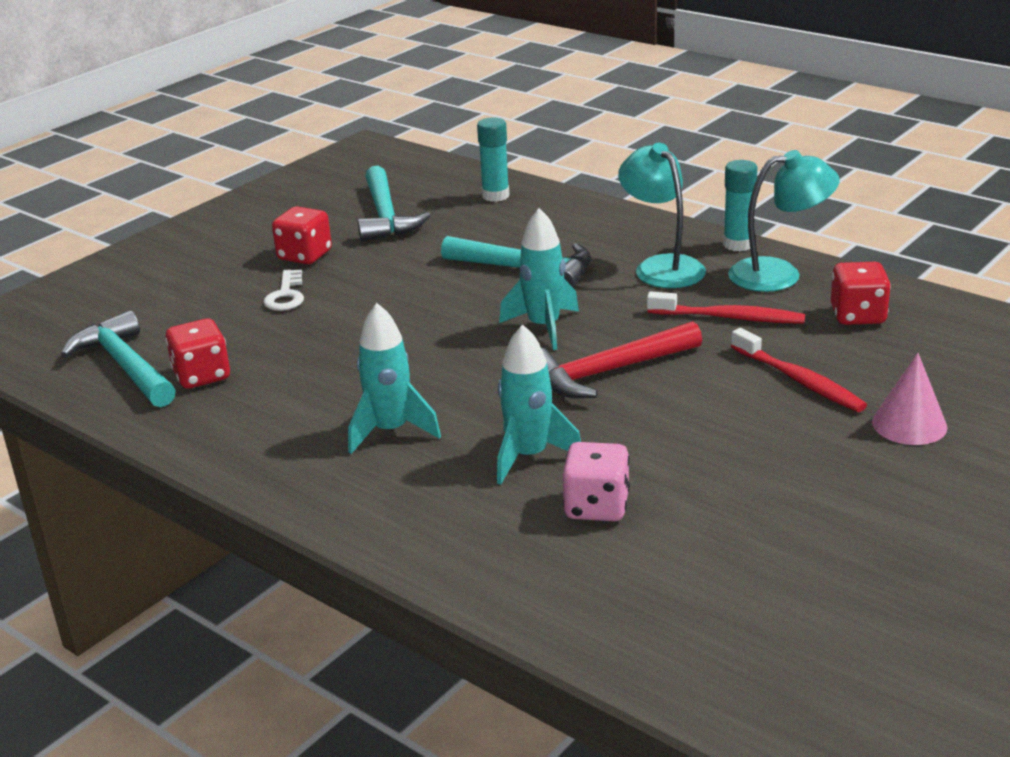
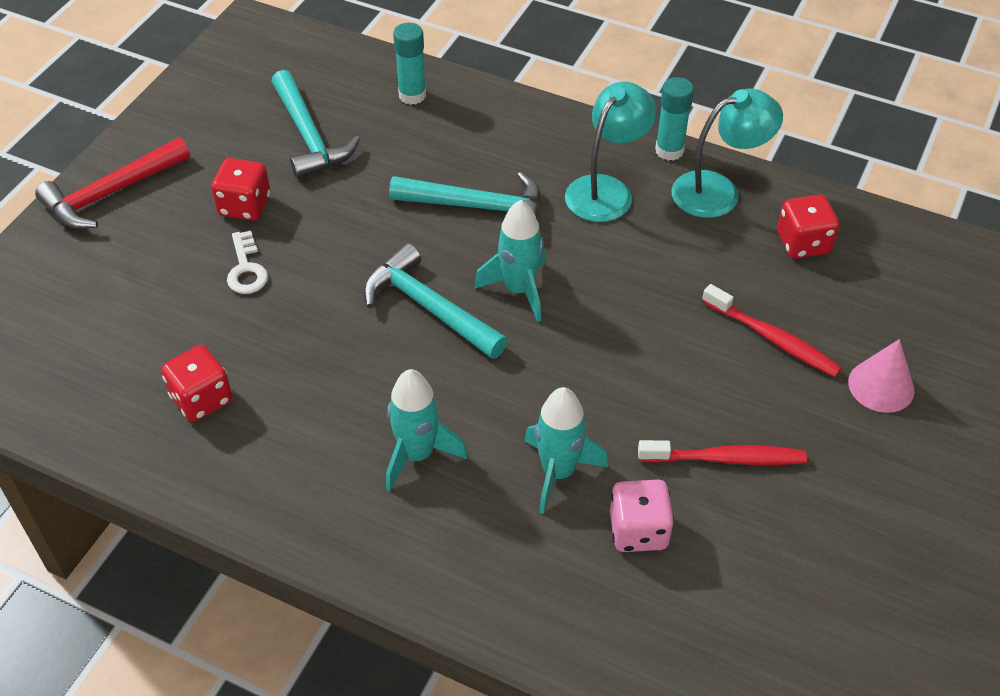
camera: 15 degrees left, 20 degrees up
turquoise hammer [61,310,176,407] -> turquoise hammer moved to [363,243,508,359]
red hammer [541,321,702,398] -> red hammer moved to [35,138,190,229]
turquoise lamp [618,143,706,288] -> turquoise lamp turned 75 degrees clockwise [565,82,656,222]
red toothbrush [647,292,805,324] -> red toothbrush moved to [638,440,807,465]

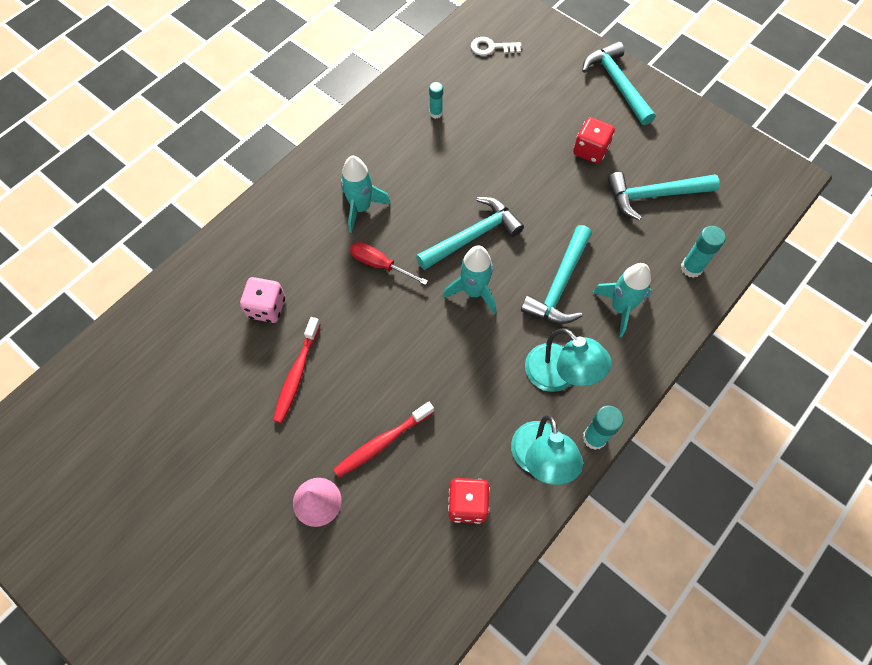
camera: 105 degrees right, 15 degrees up
red hammer [35,138,190,229] -> turquoise hammer [582,41,655,125]
red dice [161,345,233,422] -> turquoise glue stick [429,82,443,119]
white key [227,231,268,294] -> white key moved to [471,37,521,56]
turquoise rocket [524,387,608,514] -> turquoise rocket moved to [592,263,651,337]
none -> red screwdriver [350,242,428,285]

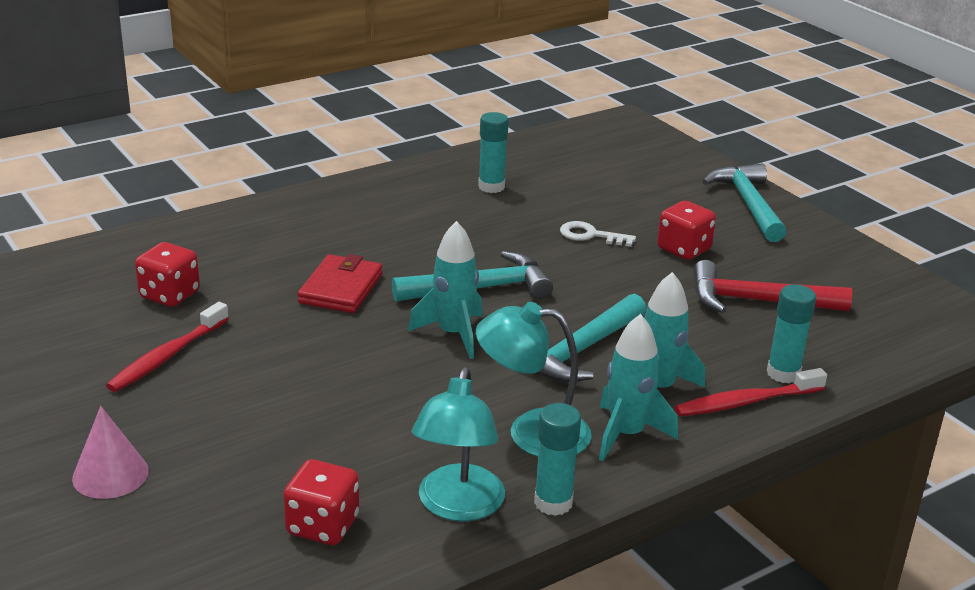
camera: 15 degrees right, 35 degrees down
pink dice [240,277,285,323] -> red dice [135,242,200,307]
red toothbrush [333,402,434,477] -> red toothbrush moved to [675,368,827,416]
turquoise rocket [341,156,391,233] -> turquoise rocket moved to [599,314,678,461]
red screwdriver [350,242,428,285] -> red wallet [298,254,382,313]
turquoise glue stick [429,82,443,119] -> turquoise glue stick [478,112,509,193], size x1.51
white key [471,37,521,56] -> white key moved to [560,221,636,247]
turquoise lamp [525,329,612,392] -> turquoise lamp turned 120 degrees clockwise [476,302,592,457]
turquoise hammer [608,172,720,221] -> red hammer [693,260,852,313]

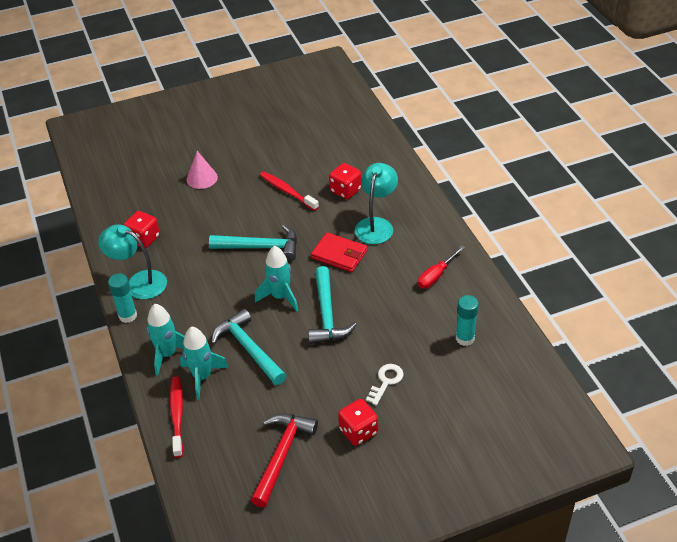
camera: 105 degrees right, 15 degrees up
turquoise lamp [476,302,592,457] -> turquoise lamp moved to [355,163,398,244]
turquoise hammer [702,164,786,242] -> turquoise hammer moved to [209,225,297,262]
turquoise glue stick [767,284,816,383] -> none
none -> red screwdriver [418,246,465,289]

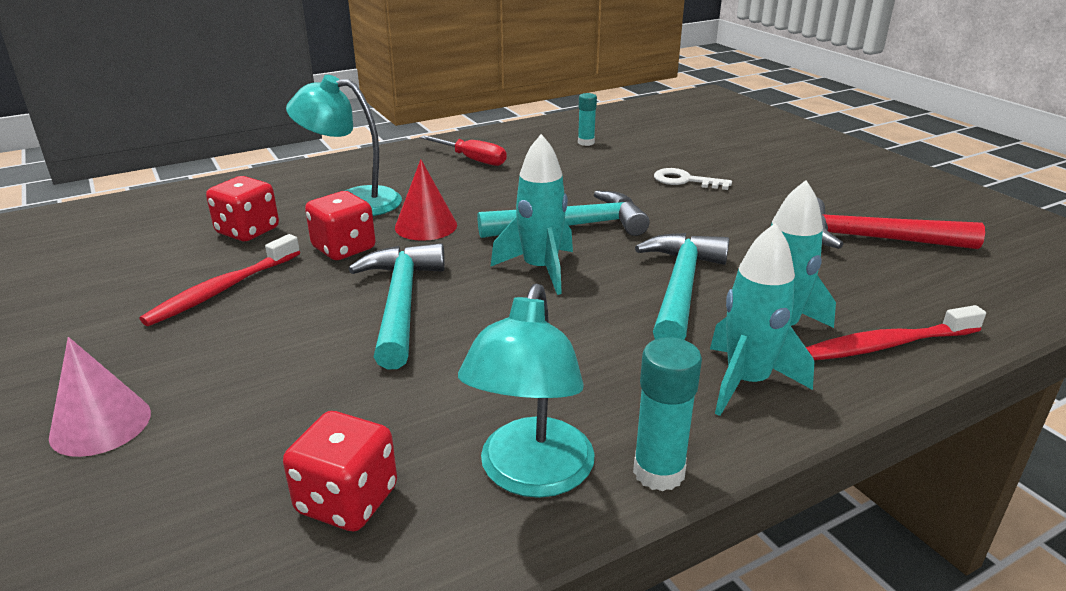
camera: 100 degrees left, 15 degrees down
turquoise hammer [212,309,286,385] -> turquoise hammer turned 150 degrees clockwise [635,233,730,340]
red wallet [311,232,367,272] -> red cone [395,159,457,241]
red dice [338,399,378,446] -> red dice moved to [305,191,375,260]
turquoise glue stick [456,295,479,346] -> turquoise glue stick [578,93,597,146], size x0.66

